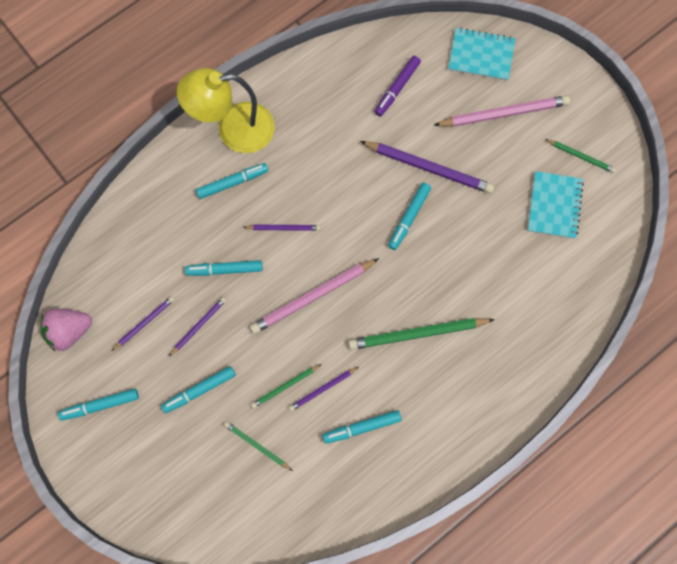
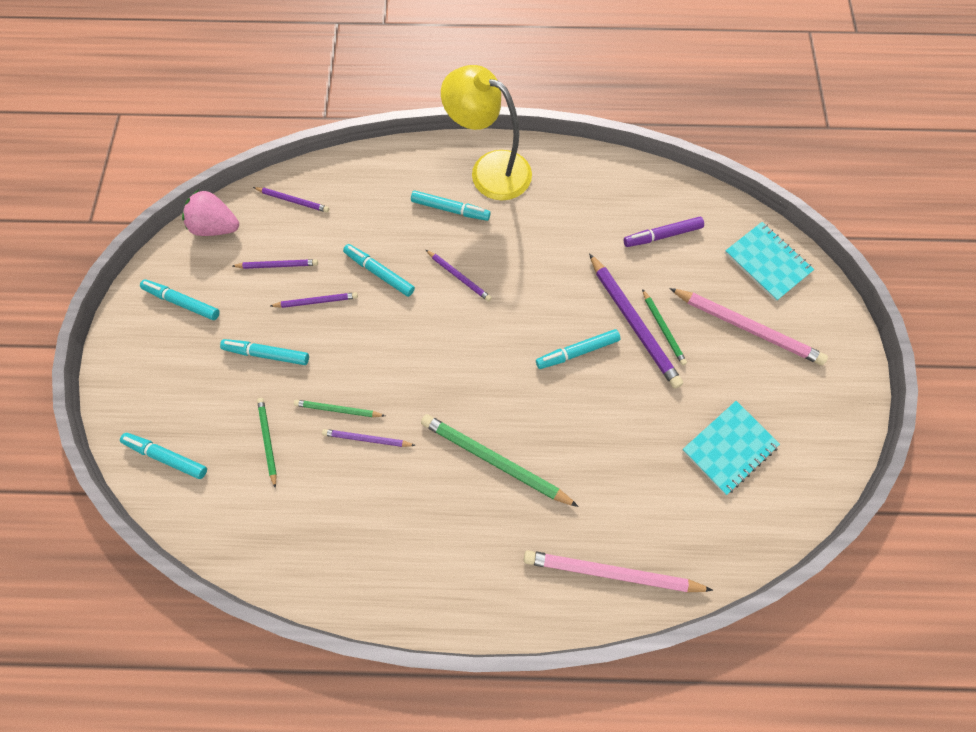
camera: 40 degrees right, 5 degrees down
pink pencil [250,258,379,334] -> pink pencil moved to [524,550,713,593]
turquoise marker [322,410,401,444] -> turquoise marker moved to [120,433,207,479]
green pencil [545,139,616,173] -> green pencil moved to [642,289,687,365]
none -> purple pencil [253,187,329,213]

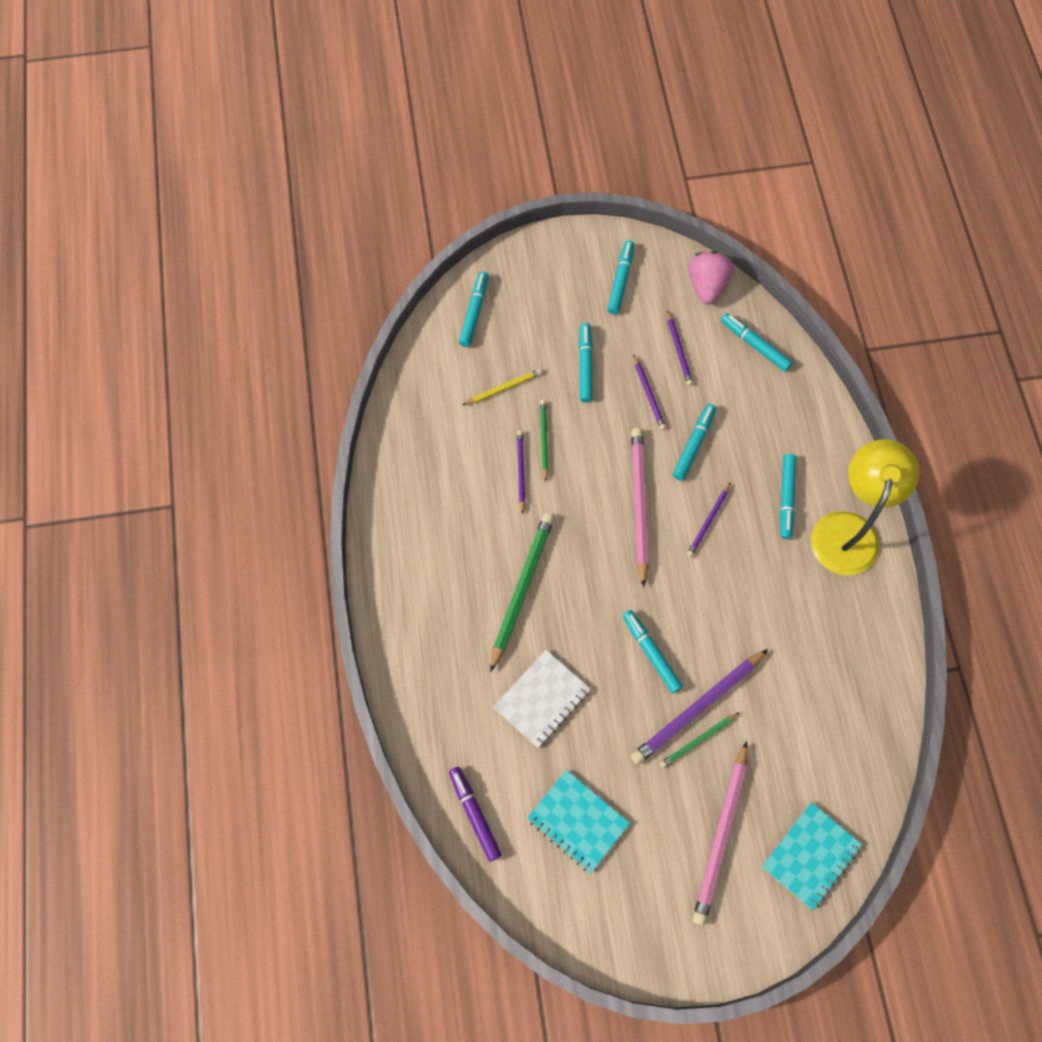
camera: 80 degrees right, 0 degrees up
purple pencil [253,187,329,213] -> turquoise marker [721,313,793,371]
green pencil [257,398,277,488] -> yellow pencil [463,369,542,405]
pink pencil [524,550,713,593] -> pink pencil moved to [631,428,649,588]
purple marker [624,217,704,247] -> purple marker moved to [449,767,501,862]
none -> white notebook [493,650,590,748]

